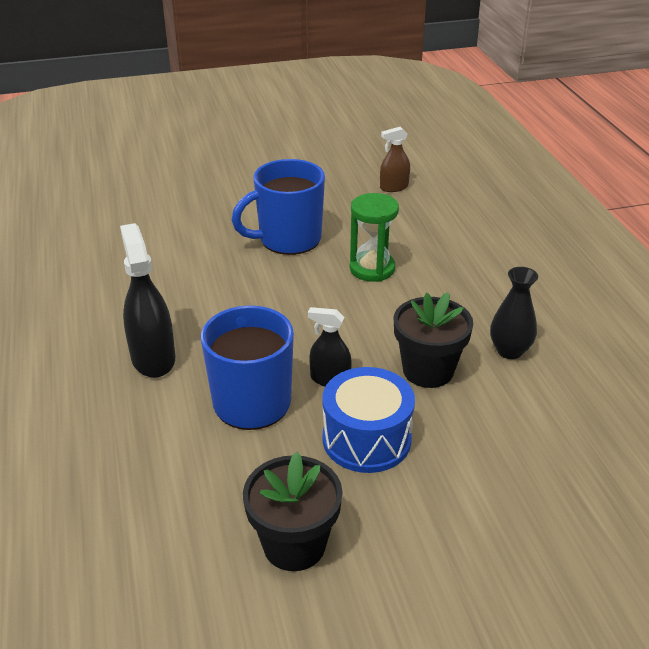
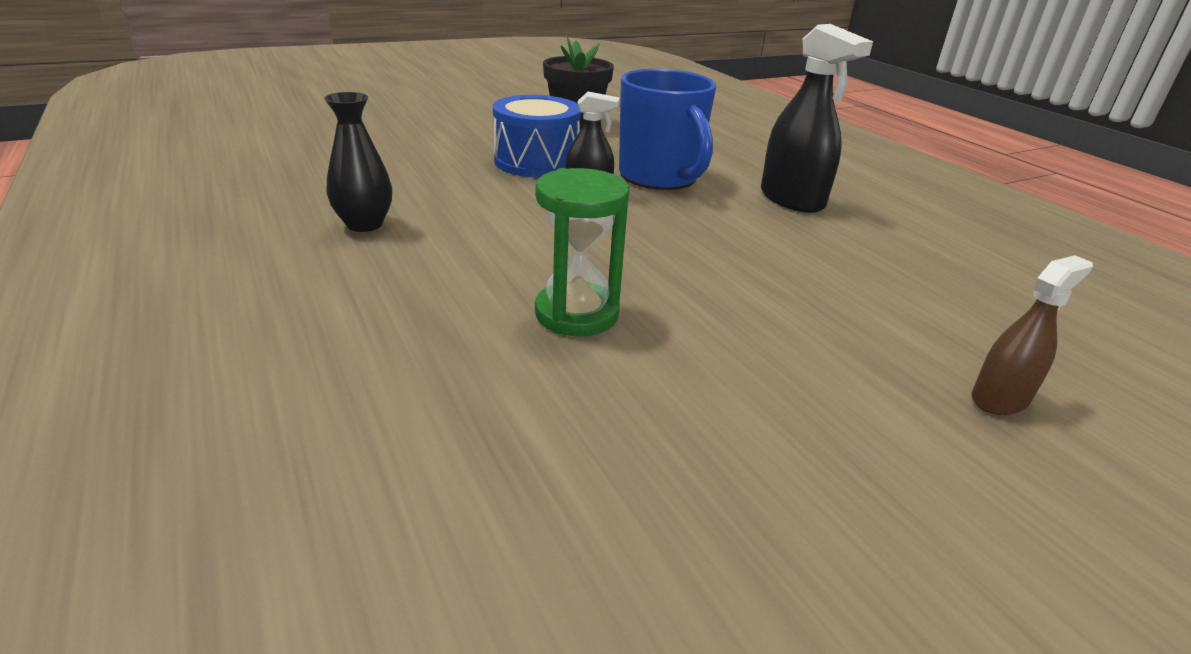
camera: 165 degrees right, 5 degrees down
blue mug [232,159,325,255] -> none
brown spray bottle [380,127,410,192] -> brown spray bottle moved to [972,255,1093,415]
black flower pot [394,292,473,388] -> none

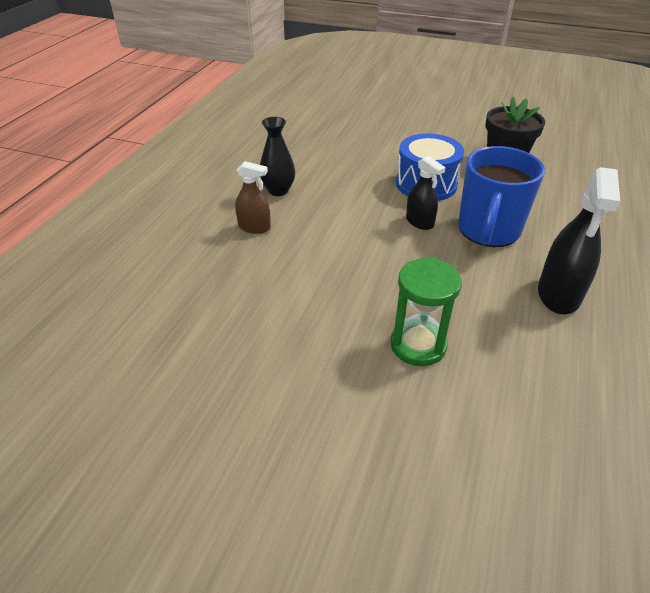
camera: 50 degrees right, 10 degrees up
green hourglass [535,168,630,336] -> green hourglass moved to [391,258,462,366]
brown spray bottle [972,255,1093,415] -> brown spray bottle moved to [235,161,271,234]

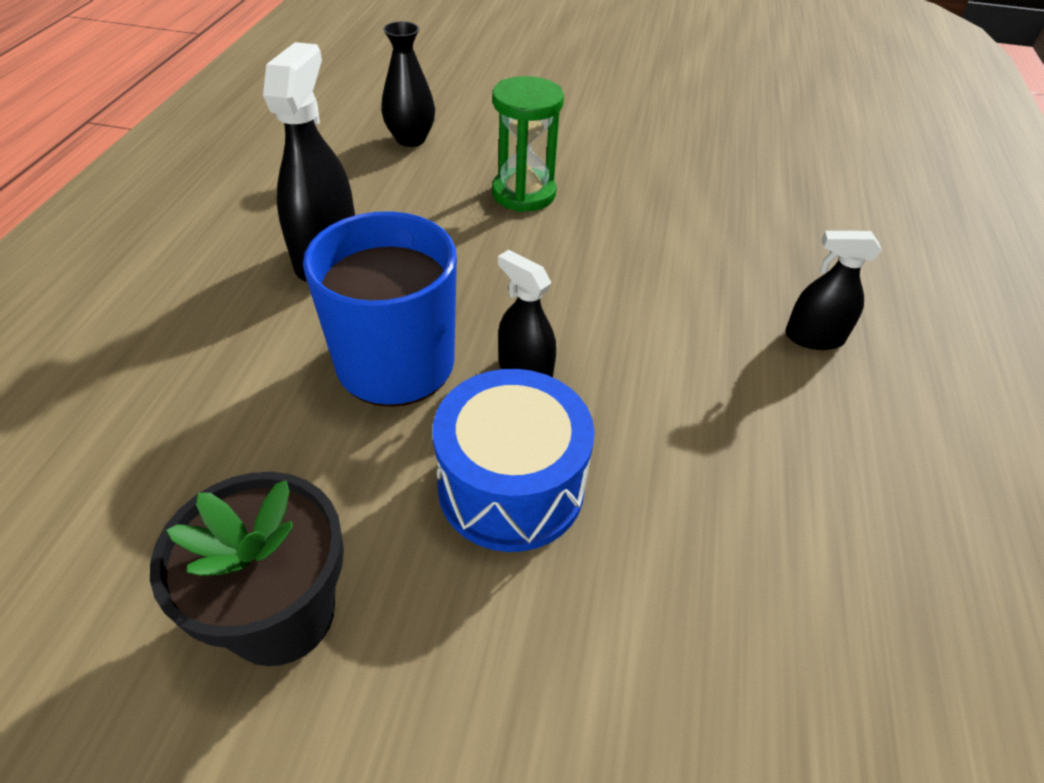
camera: 170 degrees right, 5 degrees up
brown spray bottle [235,161,271,234] -> black spray bottle [785,231,882,350]
black vase [260,117,295,196] -> black vase moved to [381,21,435,147]

